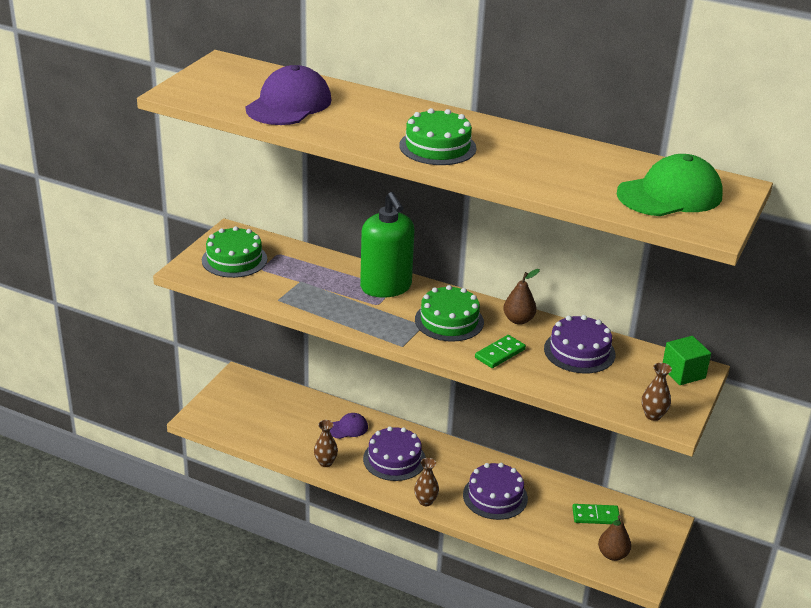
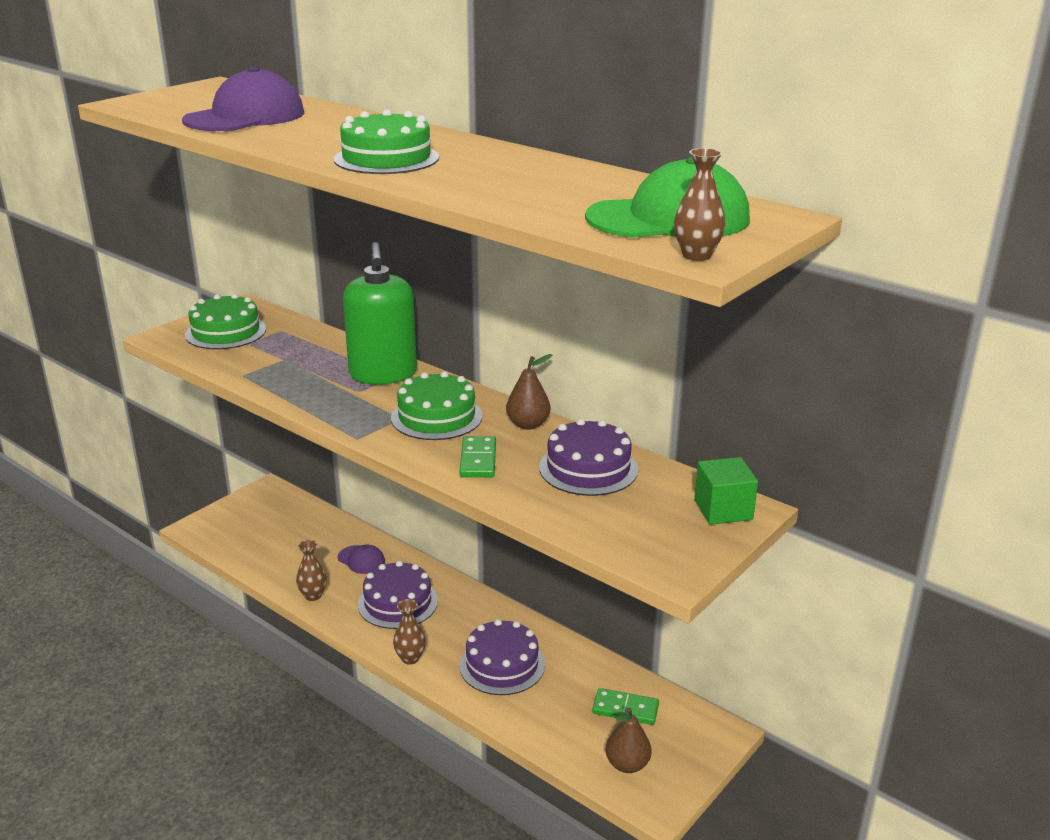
camera: 15 degrees right, 5 degrees down
purple cap [330,413,368,439] -> purple cap turned 45 degrees clockwise [338,545,385,574]
green domino [475,335,526,368] -> green domino turned 60 degrees counterclockwise [460,436,496,477]
brown vase [641,363,672,421] -> brown vase moved to [674,148,726,261]

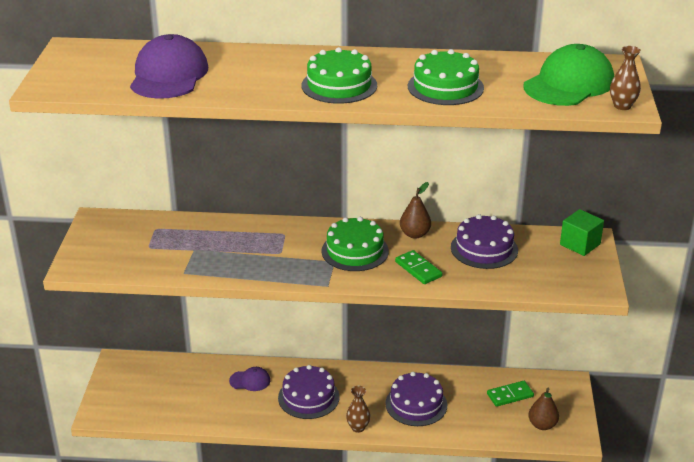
camera: 35 degrees left, 5 degrees up
green cake [185,294,266,349] -> green cake moved to [408,49,484,105]
brown vase [296,540,327,601] -> none
green soap dispenser [343,242,417,385] -> none

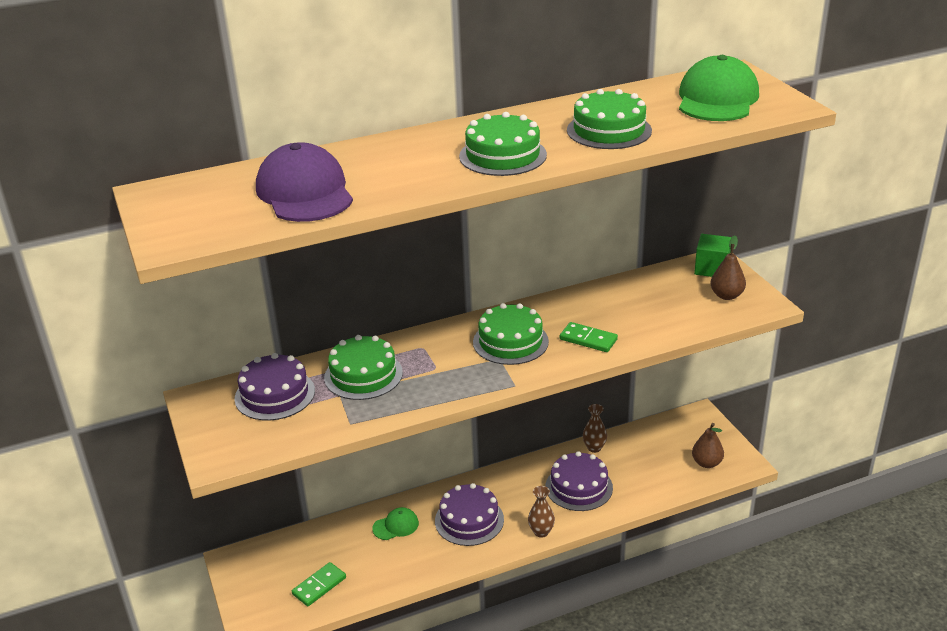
camera: 25 degrees left, 0 degrees up
purple cap [229,367,270,391] -> green cap [372,507,419,540]
brown pear [400,182,431,239] -> brown pear moved to [710,236,746,300]
purple cake [451,214,518,269] -> purple cake moved to [234,353,315,421]
green domino [487,381,534,407] -> green domino moved to [292,562,346,606]
brown vase [610,46,641,110] -> brown vase moved to [583,404,607,453]
none -> green cake [324,335,403,400]

